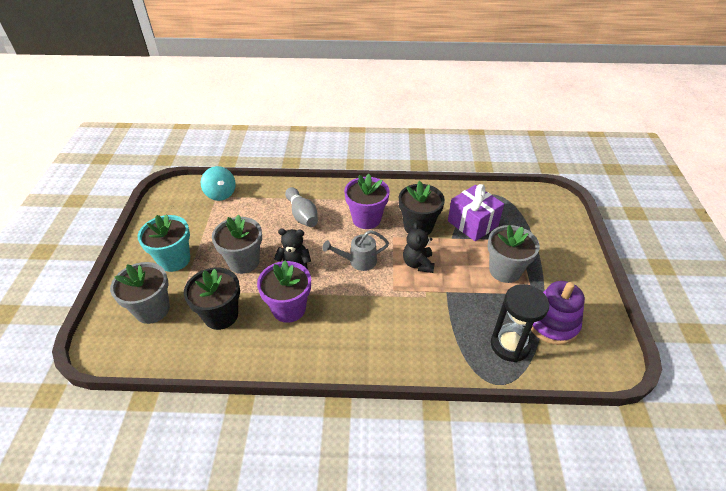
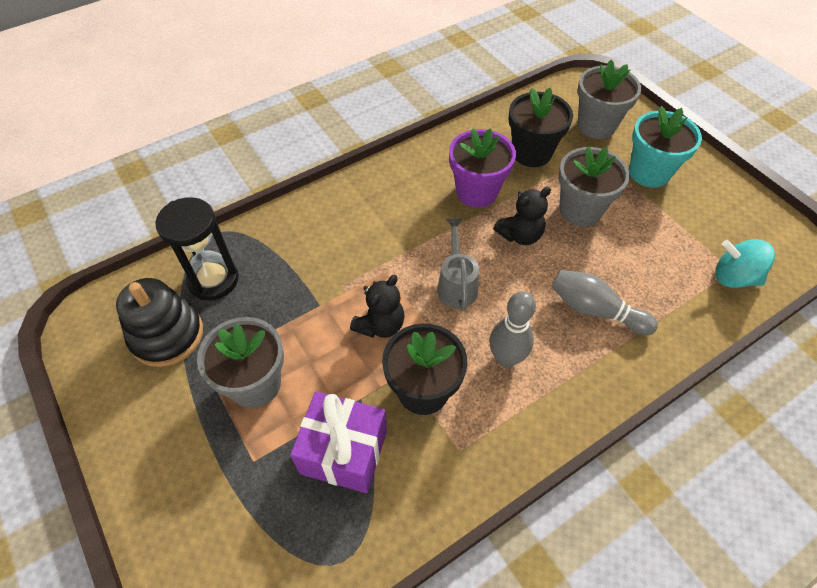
camera: 145 degrees right, 10 degrees up
grey watering can [322,230,389,271] -> grey watering can turned 45 degrees counterclockwise [437,218,479,311]
purple flower pot [344,174,390,229] -> grey bowling pin [489,291,536,367]
black teddy bear [403,222,435,273] -> black teddy bear turned 75 degrees clockwise [350,275,405,338]
purple stacking toy [531,281,585,345] -> black stacking toy [116,278,203,367]

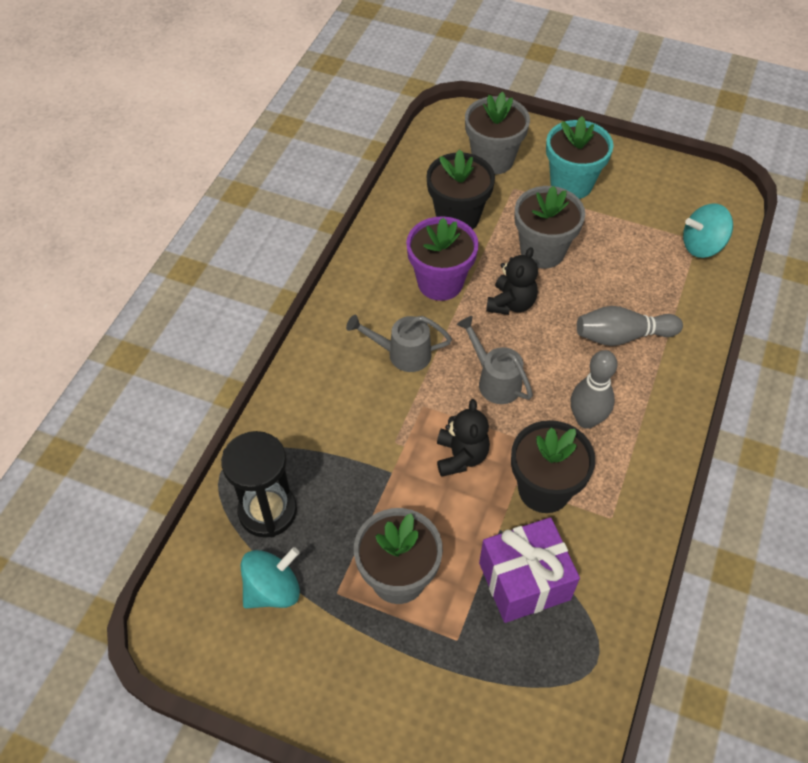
camera: 35 degrees left, 0 degrees up
black stacking toy [116,278,203,367] -> turquoise spinning top [241,547,300,608]
none -> grey watering can [346,315,452,372]

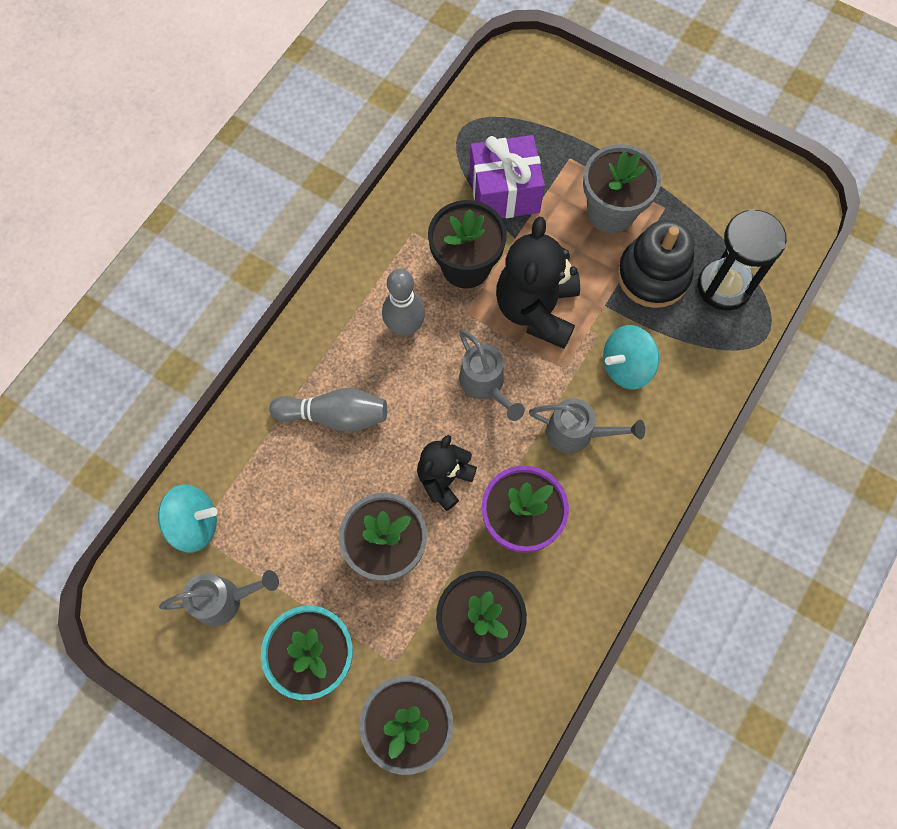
camera: 170 degrees left, 15 degrees up
turquoise spinning top [241,547,300,608] -> turquoise spinning top moved to [603,325,659,389]
black teddy bear [437,399,490,477] -> black teddy bear [496,217,580,349], size x1.65
none -> grey watering can [159,570,279,626]
none -> black stacking toy [617,220,695,308]

